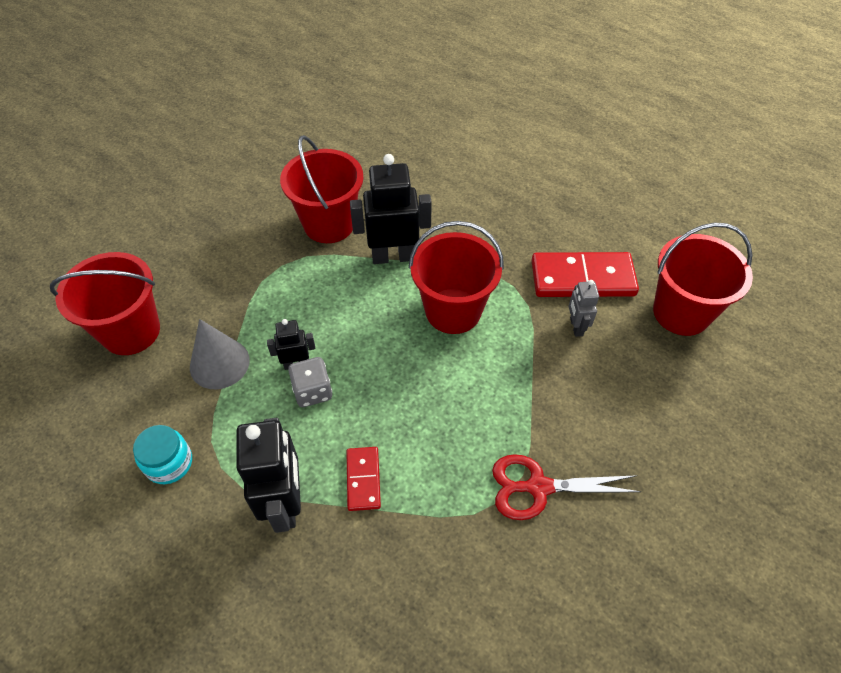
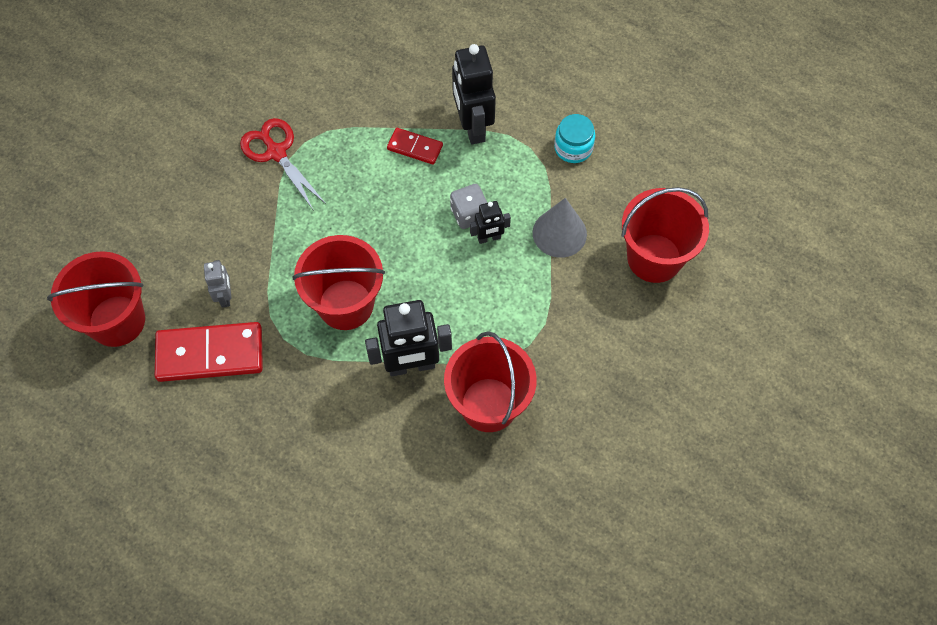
camera: 175 degrees right, 10 degrees up
red domino [346,447,381,511] -> red domino turned 60 degrees counterclockwise [387,128,443,165]
red scissors [492,454,641,520] -> red scissors turned 120 degrees counterclockwise [240,118,326,211]

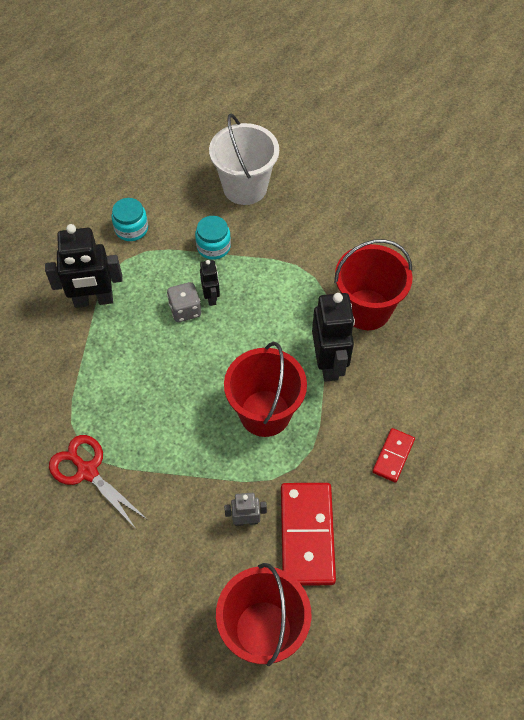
camera: 85 degrees left, 5 degrees down
red scissors [240,118,326,211] -> red scissors turned 75 degrees clockwise [49,435,148,529]
red domino [387,128,443,165] -> red domino moved to [372,428,415,483]
grey cone [533,198,587,258] -> turquoise jar [195,216,231,260]
red bucket [621,187,709,283] -> white bucket [209,114,279,205]

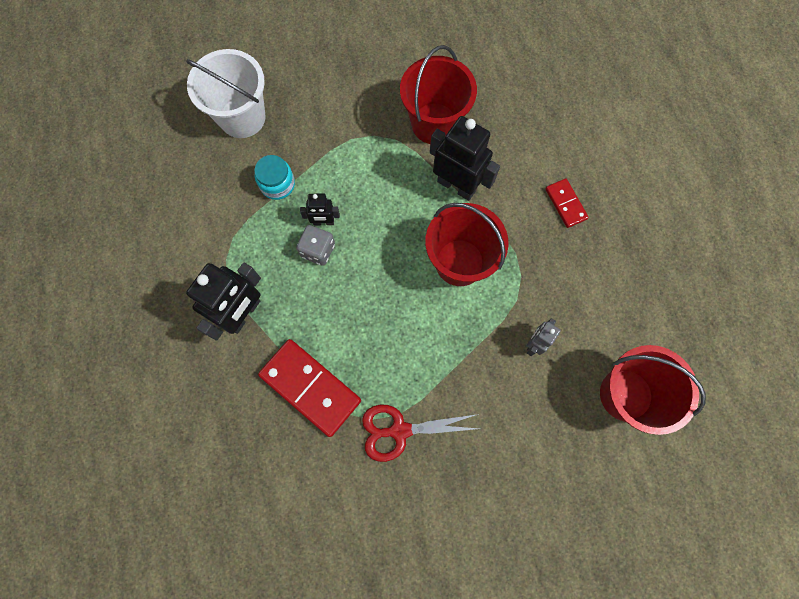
camera: 50 degrees left, 15 degrees up
turquoise jar [111,198,148,241] -> none
black robot [200,260,220,306] -> black robot turned 150 degrees clockwise [300,194,340,226]
red domino [281,483,336,586] -> red domino moved to [258,339,361,437]

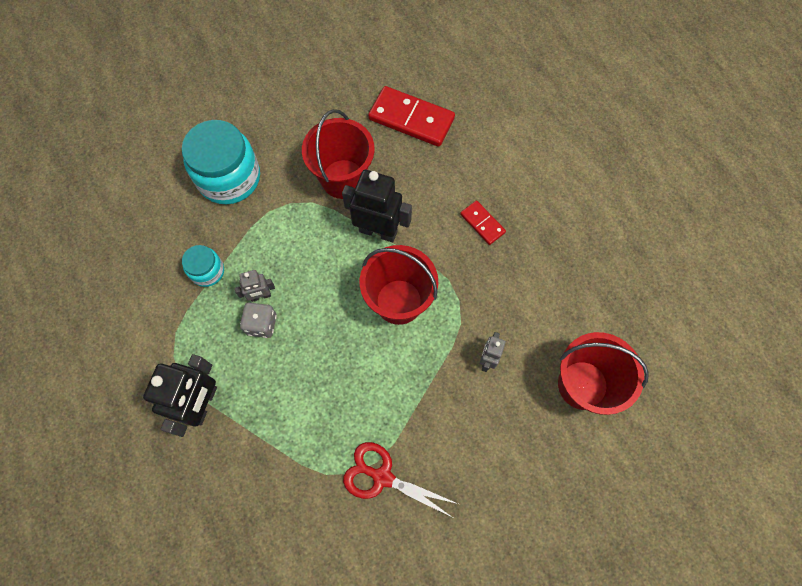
camera: 15 degrees left, 5 degrees down
white bucket [186,49,266,138] -> none
red domino [258,339,361,437] -> red domino moved to [368,86,455,147]
black robot [300,194,340,226] -> grey robot [235,270,275,302]
red scissors [362,405,479,462] -> red scissors turned 45 degrees clockwise [343,442,458,518]
none -> turquoise jar [182,120,260,204]

